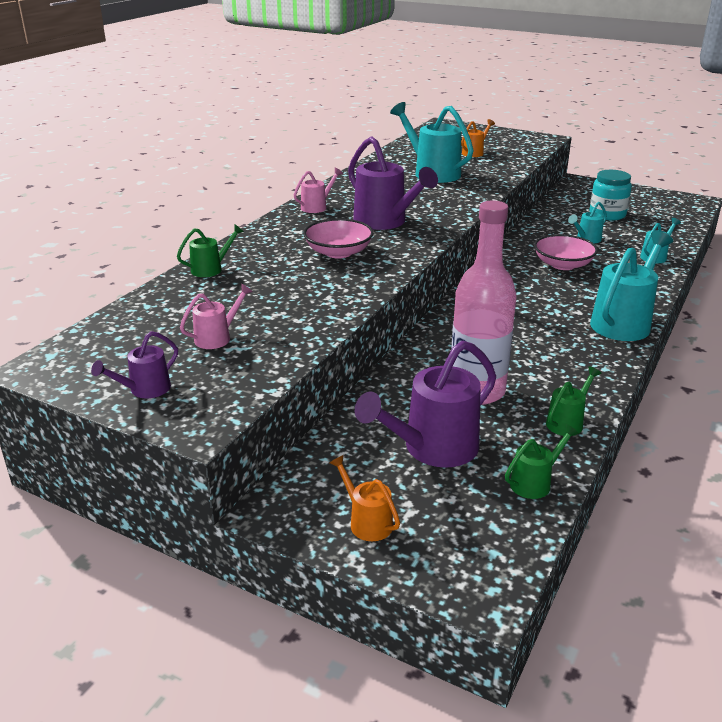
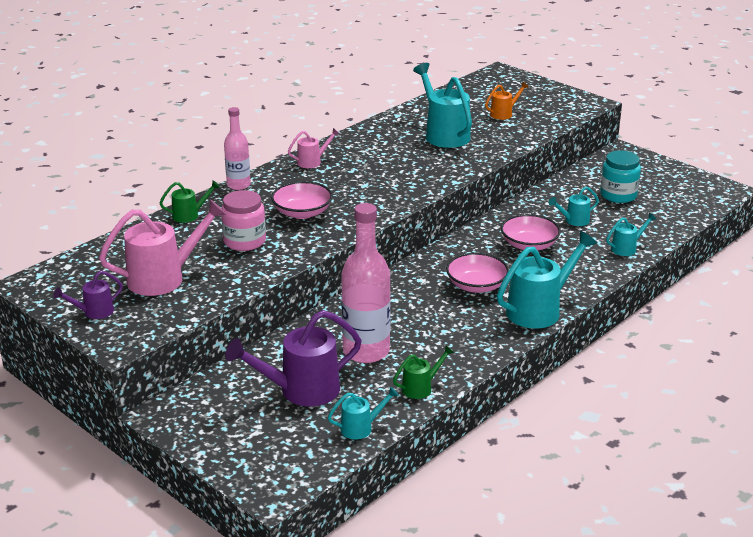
camera: 15 degrees right, 0 degrees up
pink watering can [180,284,253,349] -> pink watering can [99,200,226,296], size x1.96
orange watering can [330,455,400,541] -> none
purple watering can [348,137,438,230] -> none
green watering can [505,424,579,499] -> turquoise watering can [328,387,399,439]
none -> pink jar [221,190,266,251]
none -> pink bottle [224,107,251,190]
none -> pink bowl [446,253,509,293]

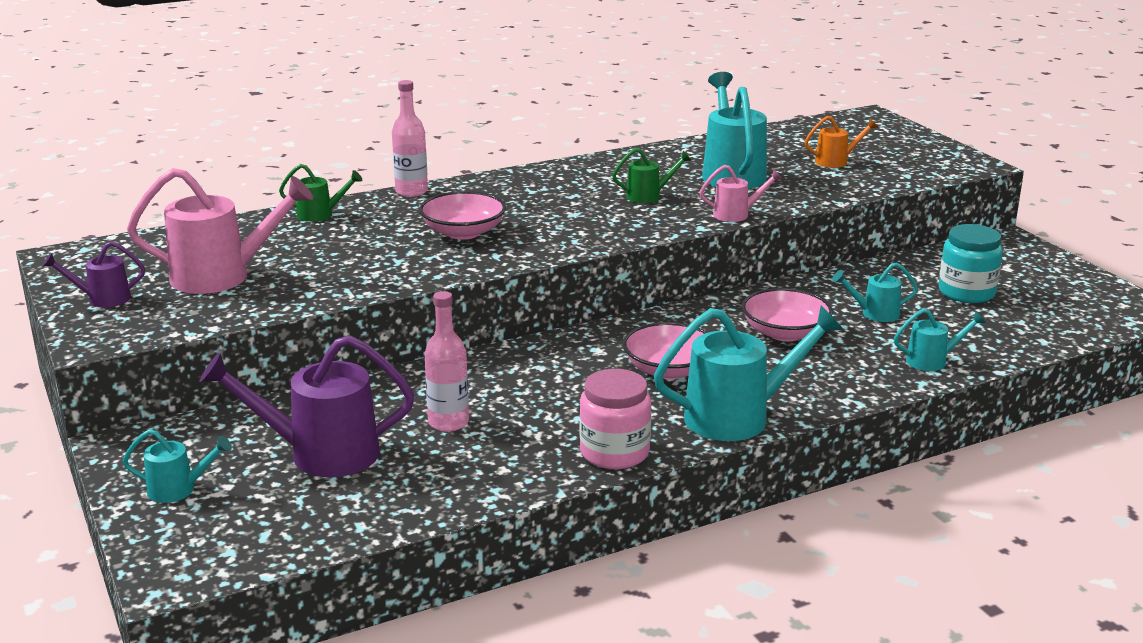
camera: 20 degrees right, 5 degrees down
pink jar [221,190,266,251] -> pink jar moved to [580,369,651,469]
pink watering can [288,128,339,168] -> pink watering can moved to [700,165,782,222]
turquoise watering can [328,387,399,439] -> turquoise watering can moved to [122,429,232,503]
pink bottle [341,203,391,363] -> pink bottle [425,291,469,432], size x0.58
green watering can [393,345,454,399] -> green watering can moved to [612,148,692,203]

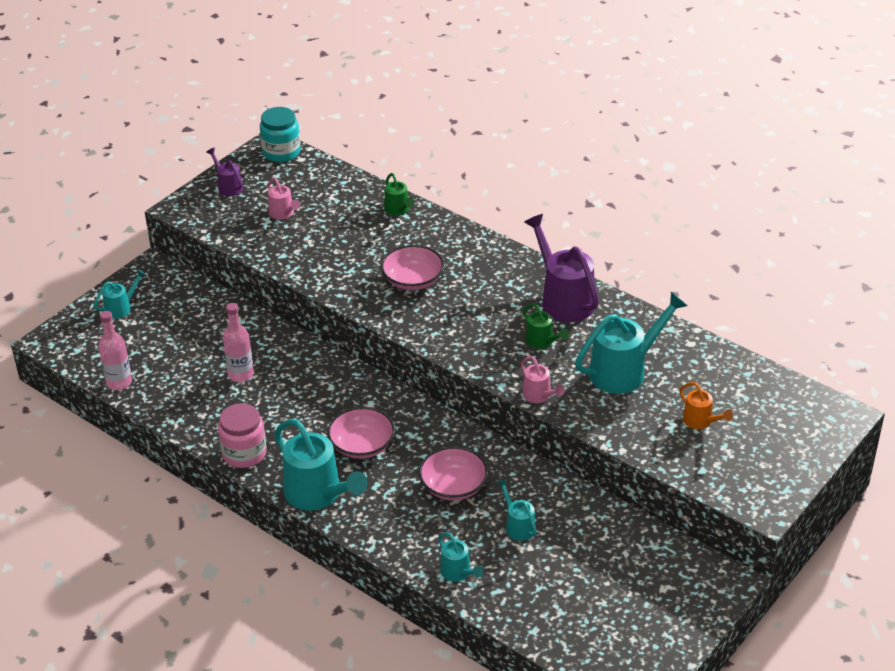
camera: 65 degrees right, 15 degrees up
turquoise watering can [122,429,232,503] -> turquoise watering can turned 105 degrees counterclockwise [94,269,146,319]
pink watering can [127,168,313,294] -> pink watering can [268,177,300,220], size x0.51
purple watering can [199,335,414,477] -> purple watering can moved to [524,214,599,322]
pink bottle [392,80,428,197] -> pink bottle moved to [98,311,132,390]
turquoise jar [939,224,1003,303] -> turquoise jar moved to [260,107,300,162]

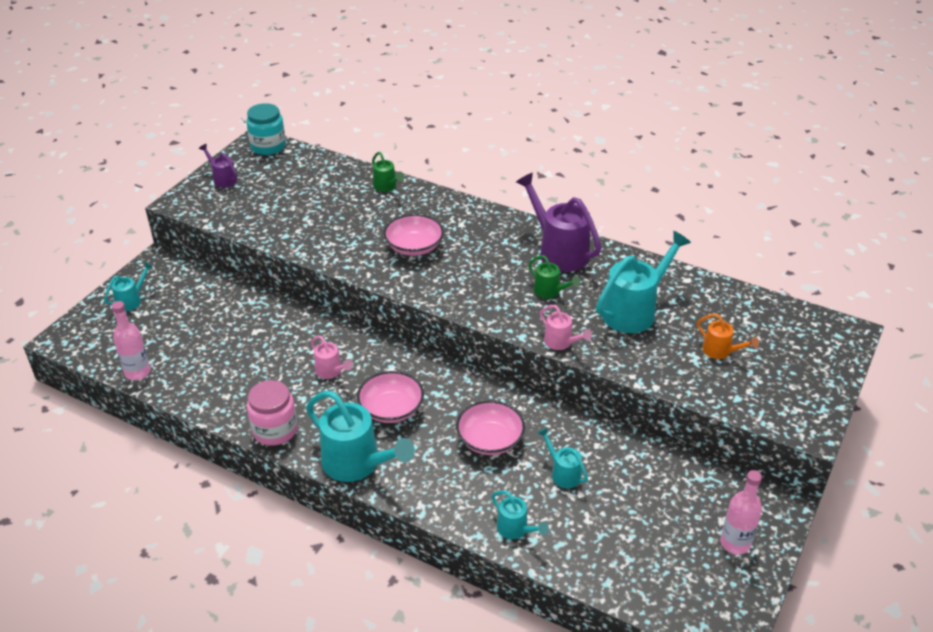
camera: 10 degrees left, 0 degrees up
pink bottle [223,303,254,382] -> pink bottle moved to [720,470,762,555]
pink watering can [268,177,300,220] -> pink watering can moved to [311,335,353,379]

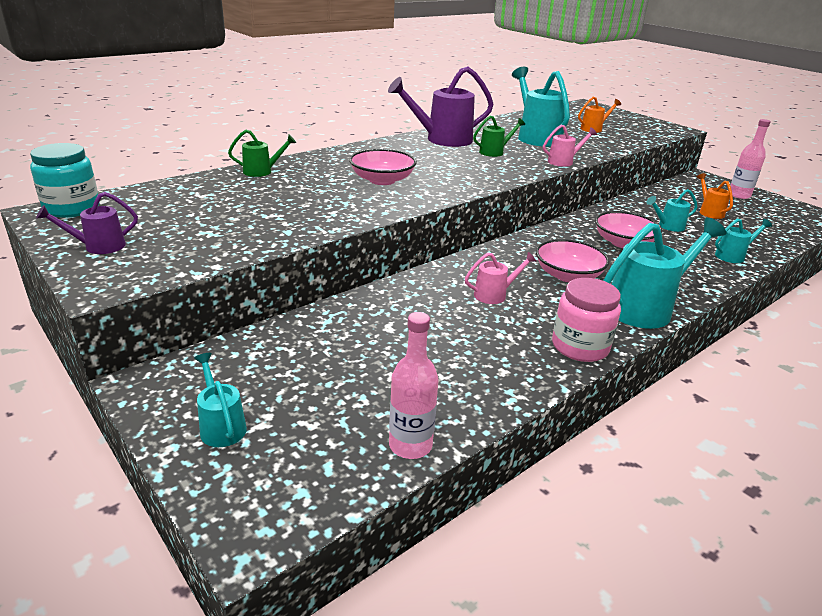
camera: 70 degrees left, 10 degrees down
none -> orange watering can [697,173,733,219]

